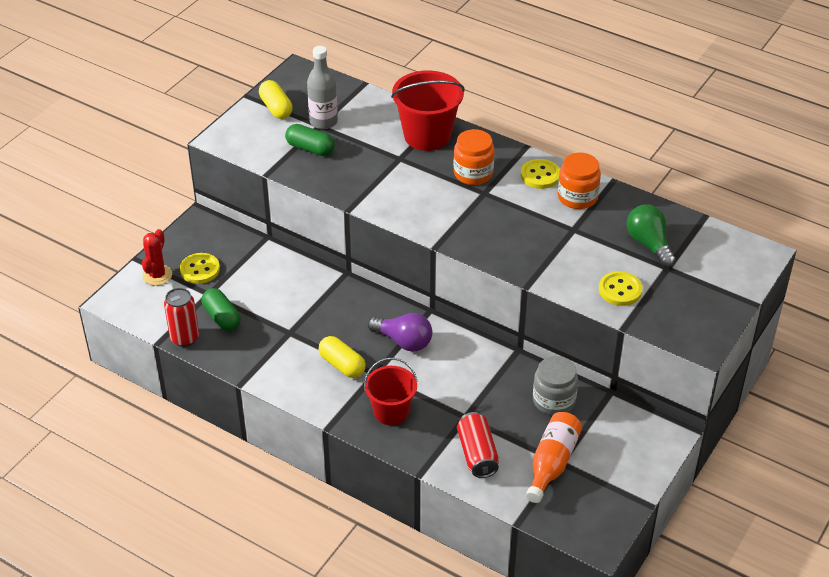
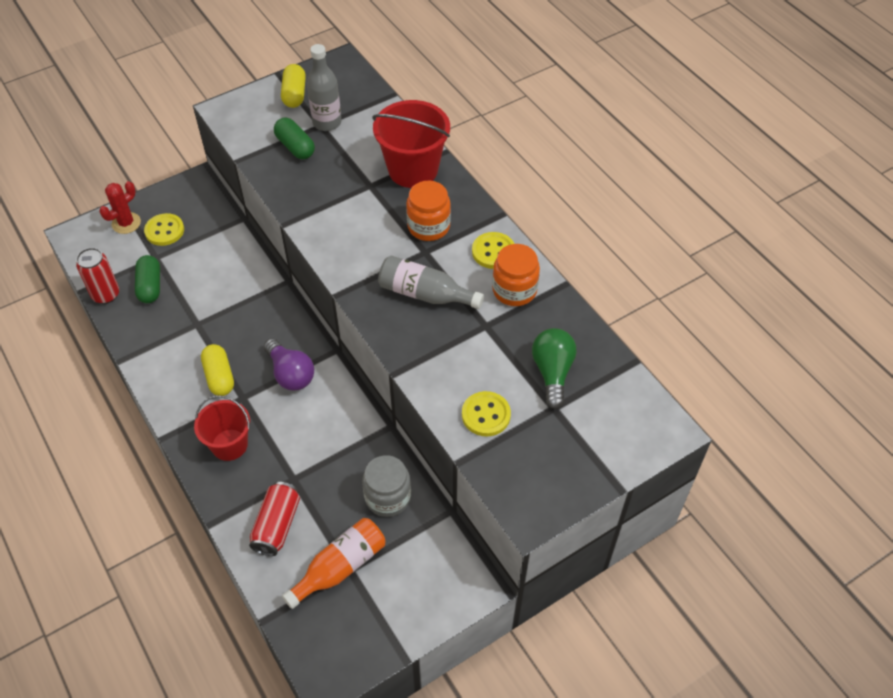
camera: 25 degrees right, 10 degrees up
none -> grey bottle [378,256,484,309]

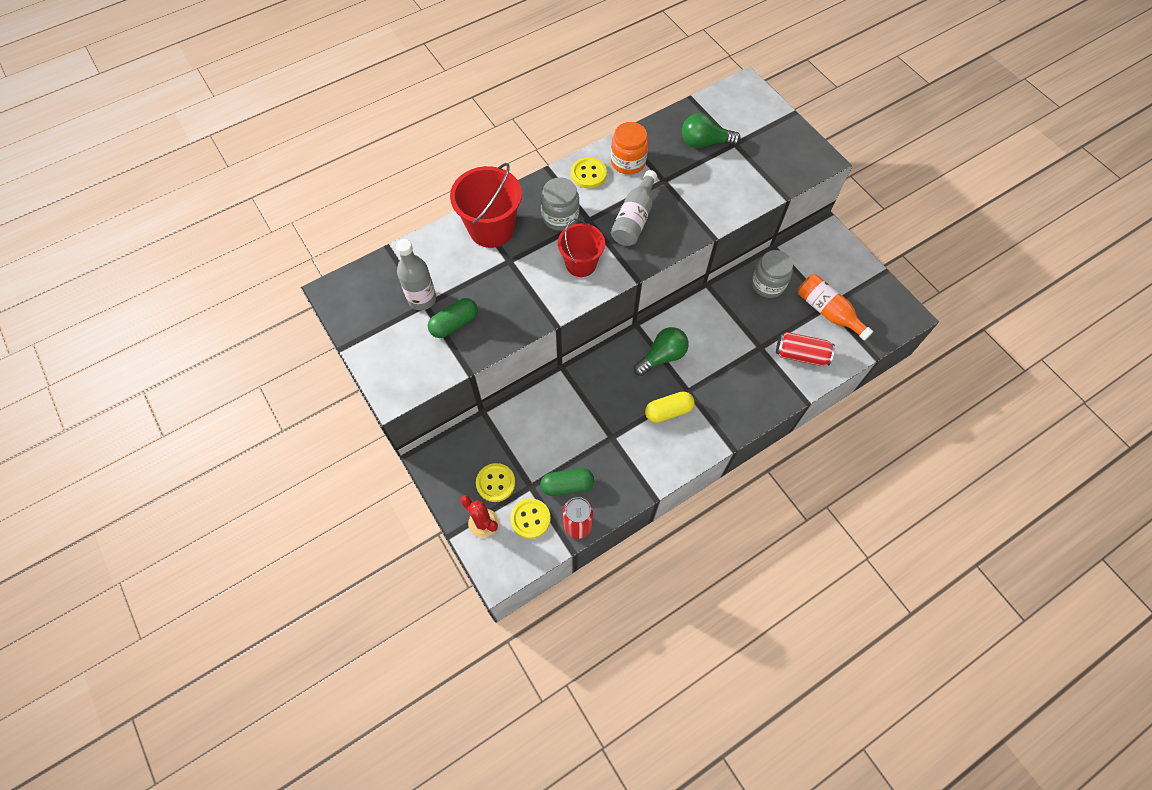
camera: 90 degrees left, 10 degrees up
red bucket [194,395,250,461] -> red bucket moved to [558,218,605,277]
purple light bulb [264,339,314,391] -> green light bulb [634,327,689,376]
yellow capsule [281,64,306,108] -> none
orange jar [406,181,451,241] -> grey jar [541,177,579,231]
yellow button [462,391,511,436] -> yellow button moved to [510,498,551,539]

